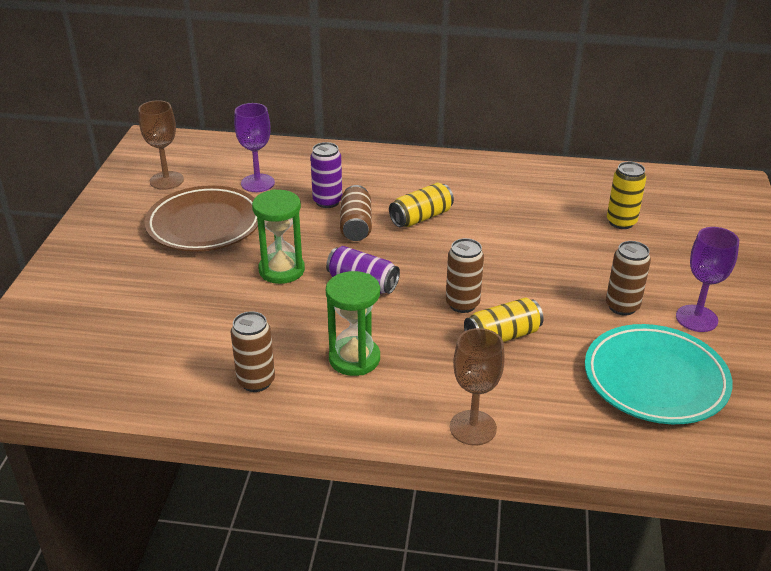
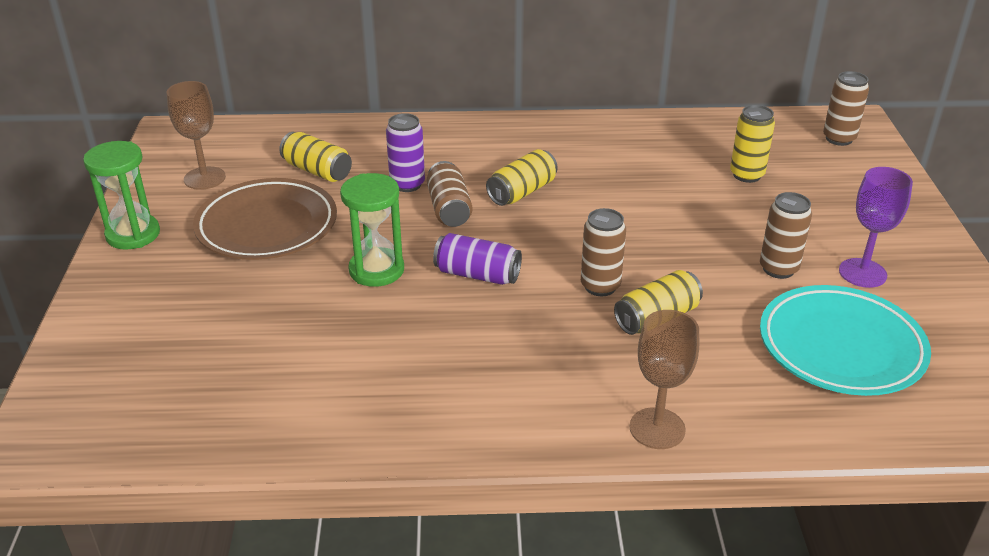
camera: 10 degrees left, 0 degrees up
brown can [231,311,275,392] -> brown can moved to [823,71,869,146]
purple goblet [234,103,275,192] -> yellow can [279,132,352,182]
green hourglass [326,271,380,376] -> green hourglass moved to [83,141,160,250]

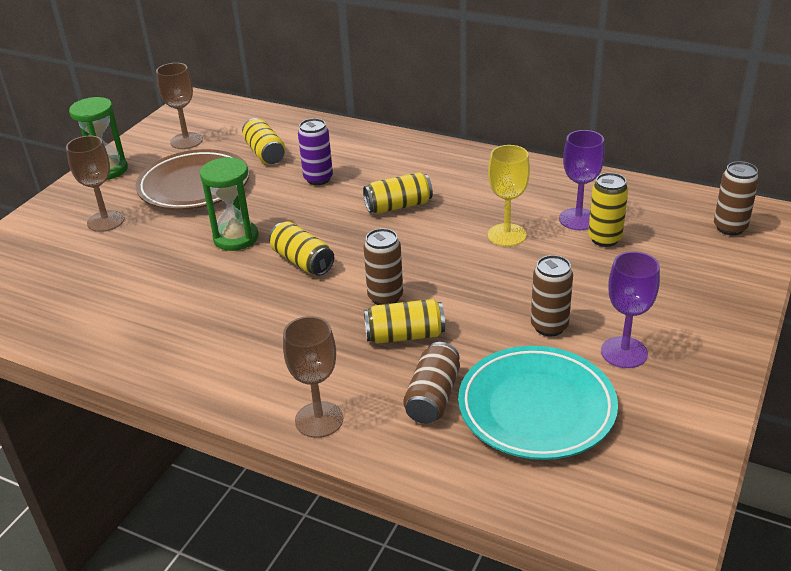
camera: 30 degrees right, 0 degrees up
brown can [427,161,473,227] -> brown can moved to [403,342,460,424]
purple can [433,233,522,285] -> yellow can [269,221,334,276]
none -> brown goblet [66,136,125,232]
none -> yellow goblet [488,145,530,247]
none -> purple goblet [559,130,605,230]

